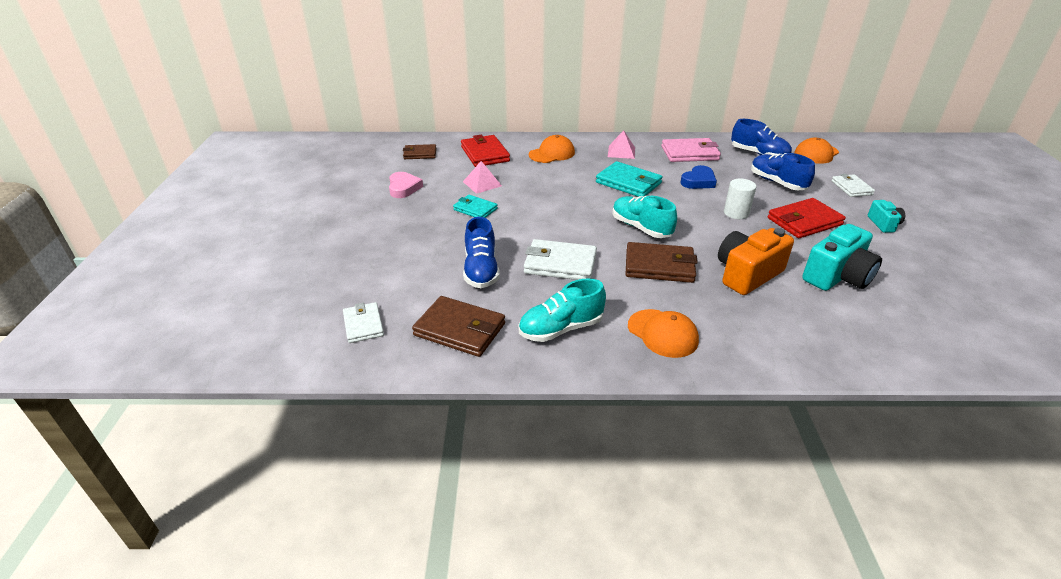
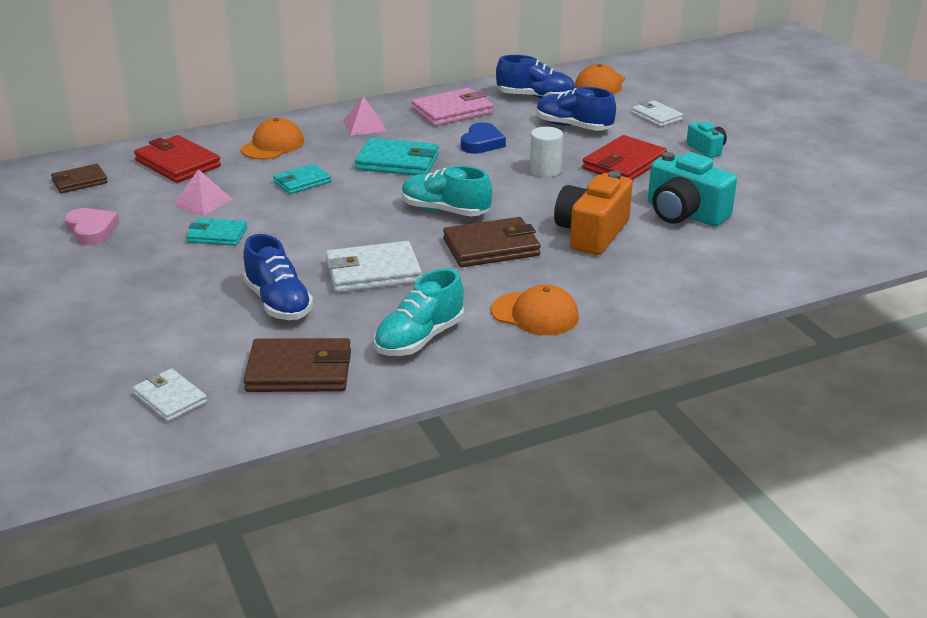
camera: 25 degrees left, 5 degrees down
turquoise camera [802,224,882,291] -> turquoise camera turned 105 degrees clockwise [648,152,737,226]
none -> turquoise wallet [273,164,331,194]

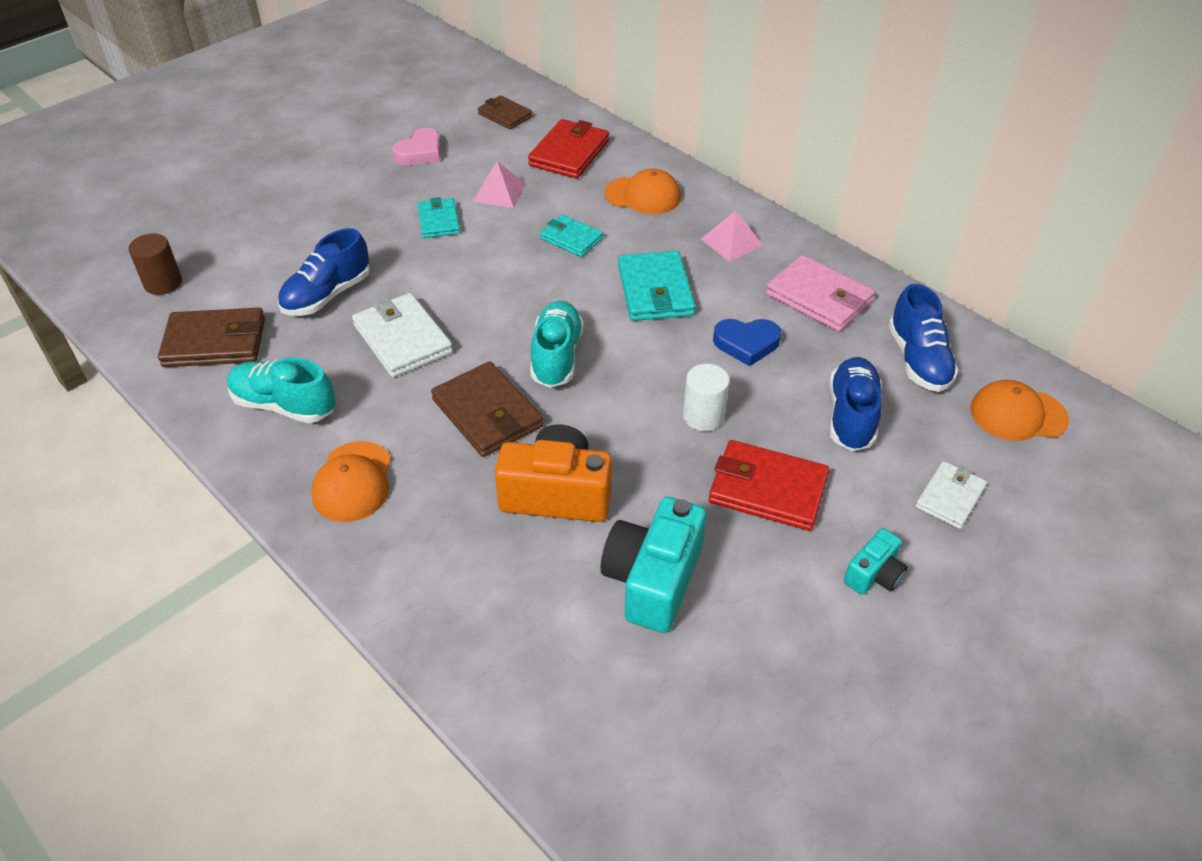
camera: 70 degrees right, 15 degrees up
white wallet [133,368,207,422] -> brown cylinder [129,234,182,295]
brown wallet [243,338,351,392] -> brown wallet turned 75 degrees counterclockwise [158,308,265,367]

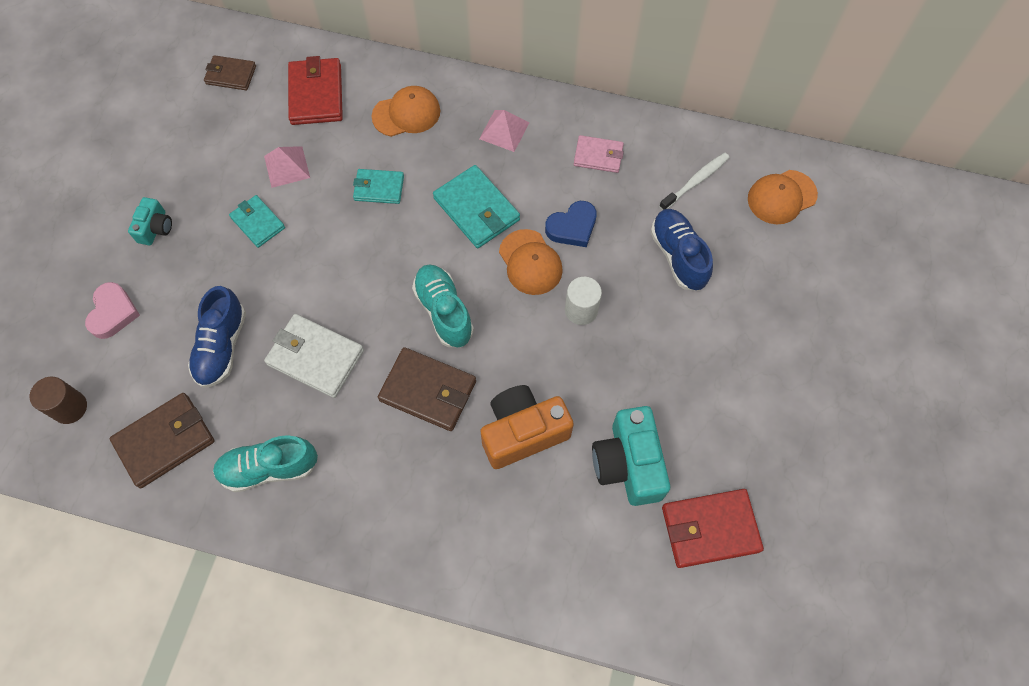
camera: 30 degrees left, 20 degrees up
orange cap [311,441,391,522] -> orange cap moved to [499,229,563,295]
pink heart [392,128,440,165] -> pink heart moved to [85,282,140,339]
red wallet [709,440,829,531] -> red wallet moved to [662,489,764,568]
pink wallet [766,255,875,332] -> pink wallet [574,135,624,173], size x0.63
turquoise camera [844,528,908,595] -> turquoise camera moved to [128,197,172,245]
blue shoe [889,284,959,392] -> white toothbrush [659,153,730,210]
white wallet [915,461,987,529] -> none

